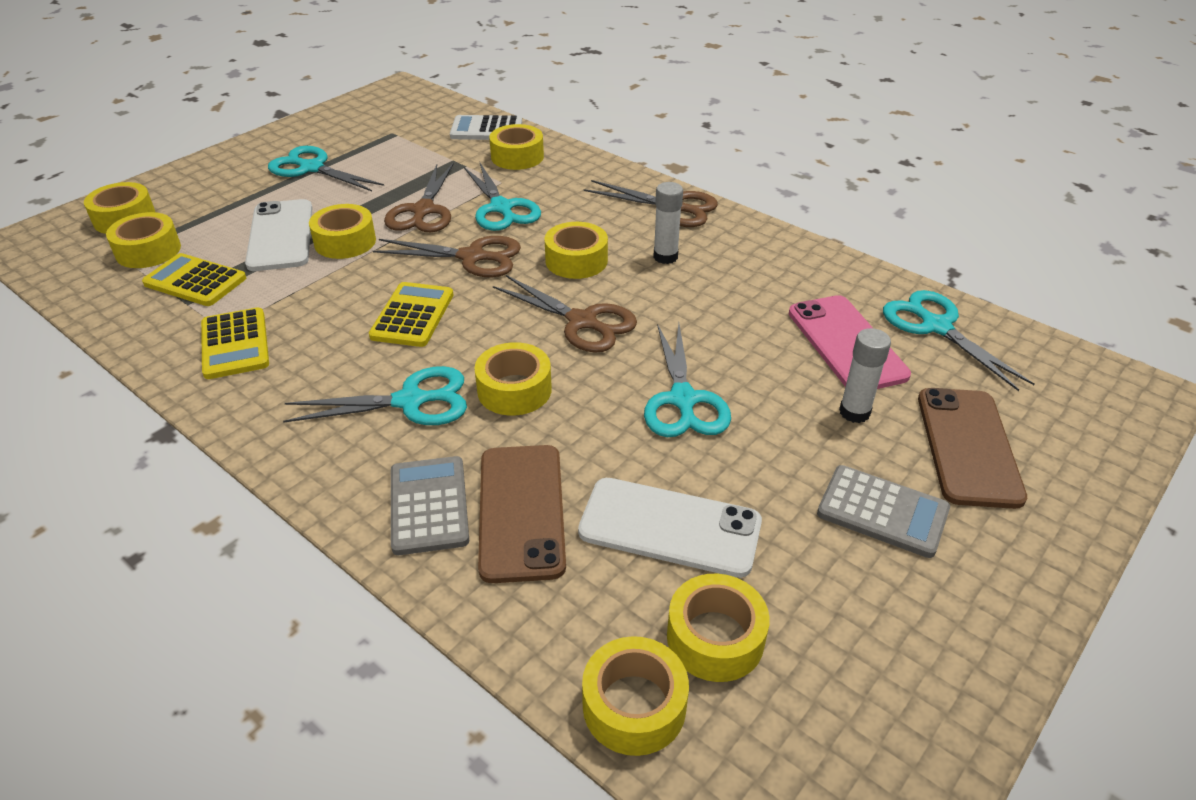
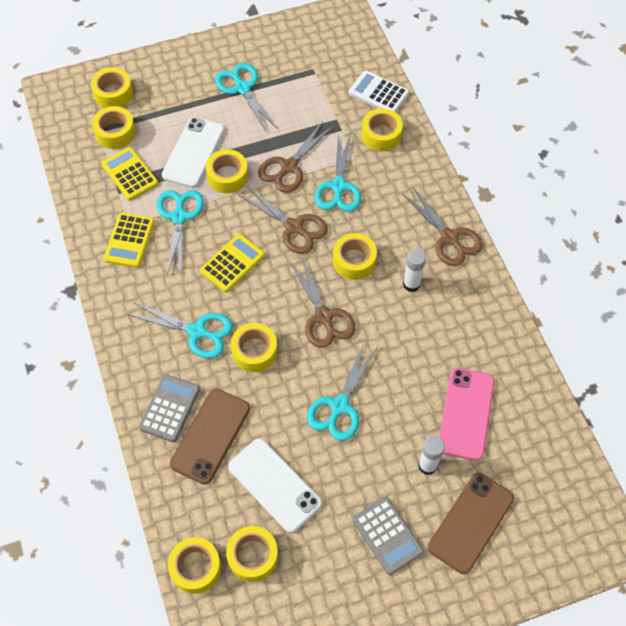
camera: 30 degrees right, 20 degrees up
turquoise scissors [883,290,1035,391] -> turquoise scissors moved to [157,190,204,275]

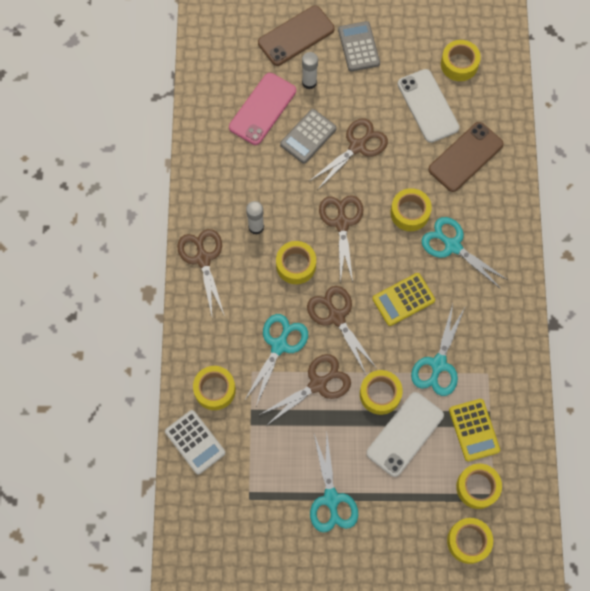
camera: 160 degrees left, 10 degrees up
yellow calculator [104,213,155,268] -> none
grey calculator [139,374,200,442] -> grey calculator moved to [280,109,337,164]
yellow tape [168,537,221,594] -> none
turquoise scissors [307,342,377,441] -> brown scissors [310,119,388,189]

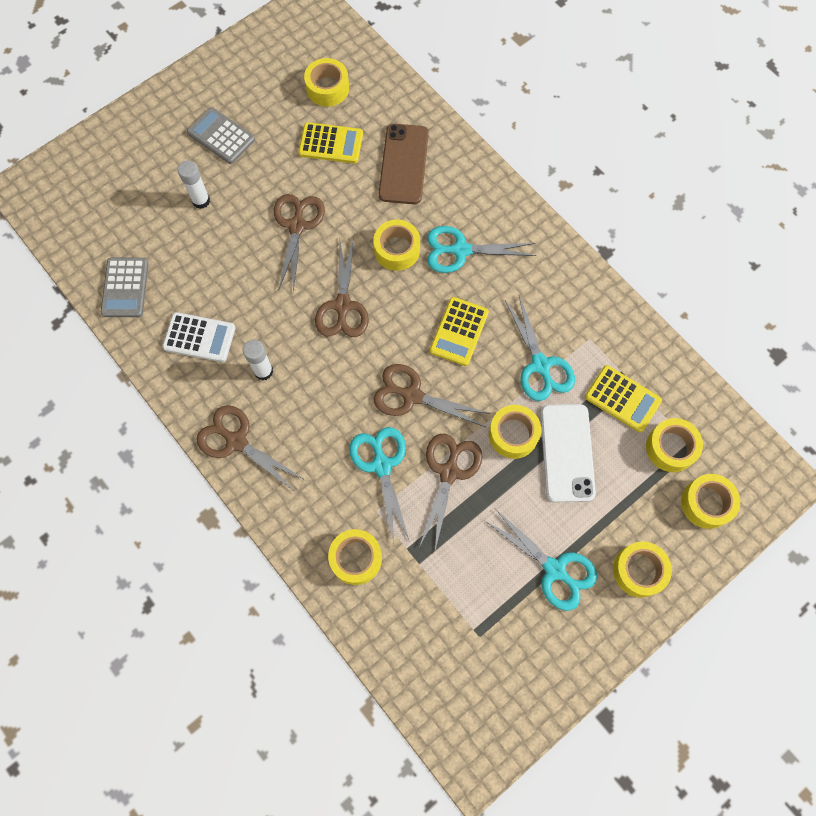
camera: 40 degrees left, 0 degrees up
white calculator [165,410,226,475] -> white calculator moved to [162,312,236,362]
pink phone [229,73,296,145] -> none
brown phone [258,6,335,66] -> none
yellow tape [276,241,316,284] -> yellow tape moved to [613,541,672,598]
grey calculator [280,109,337,164] -> grey calculator moved to [101,258,149,317]
brown scissors [319,195,363,283] -> brown scissors turned 135 degrees counterclockwise [315,238,369,337]
white phone [397,69,459,143] -> yellow calculator [298,122,363,163]

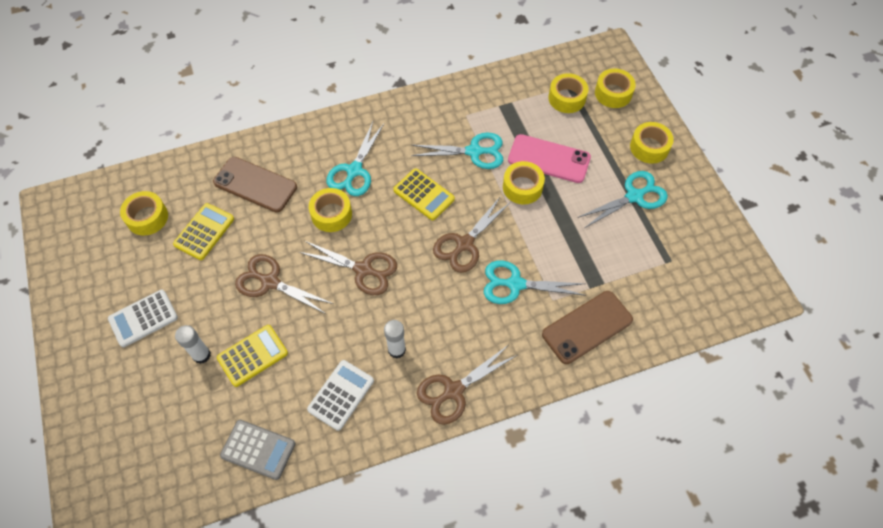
camera: 70 degrees left, 10 degrees down
grey calculator [187,107,255,164] -> white calculator [108,290,178,347]
yellow tape [328,529,382,585] -> brown phone [542,291,633,364]
brown scissors [419,433,483,550] -> none
white phone [540,404,596,502] -> pink phone [508,134,591,183]
yellow calculator [585,365,662,432] -> yellow calculator moved to [217,325,288,387]

